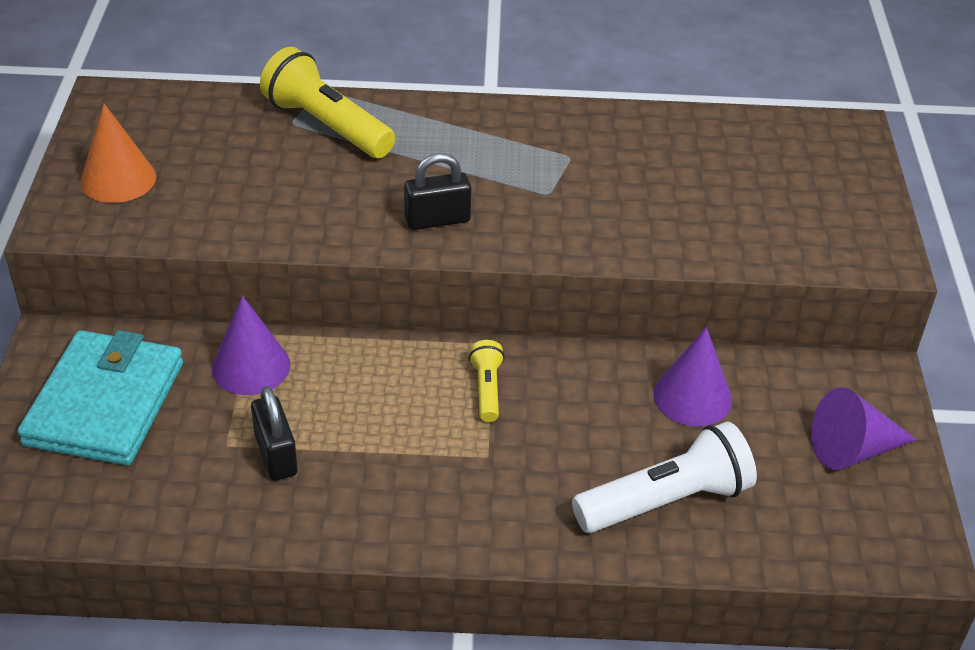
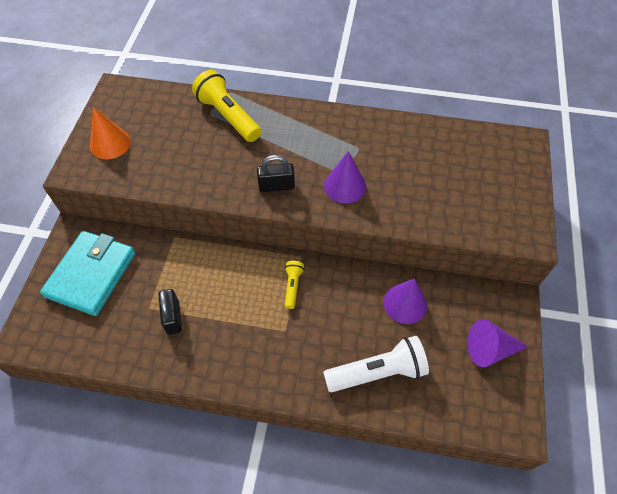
camera: 10 degrees right, 15 degrees up
purple cone [212,296,290,395] -> purple cone moved to [324,151,366,203]

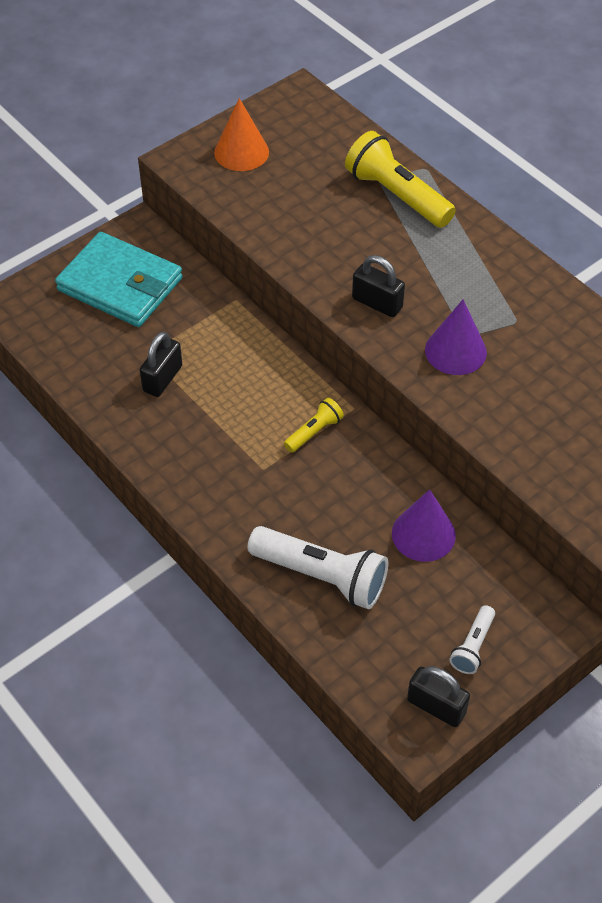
camera: 40 degrees right, 5 degrees down
turquoise wallet [40,231,135,316] -> turquoise wallet turned 60 degrees clockwise [55,232,183,327]
yellow flashlight [192,70,261,142] -> yellow flashlight turned 45 degrees counterclockwise [345,131,456,228]
purple cone [467,319,528,367] -> white flashlight [450,605,495,674]
none -> black padlock [407,666,470,727]

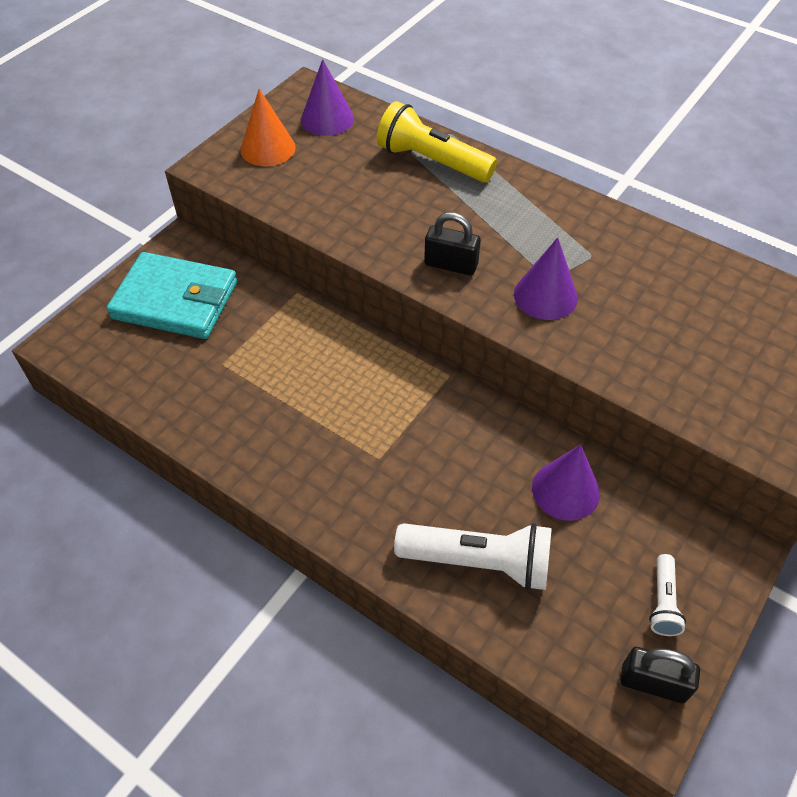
camera: 15 degrees left, 0 degrees up
black padlock [140,331,182,397] -> none
yellow flashlight [284,398,344,453] -> none
none -> purple cone [301,59,354,136]

